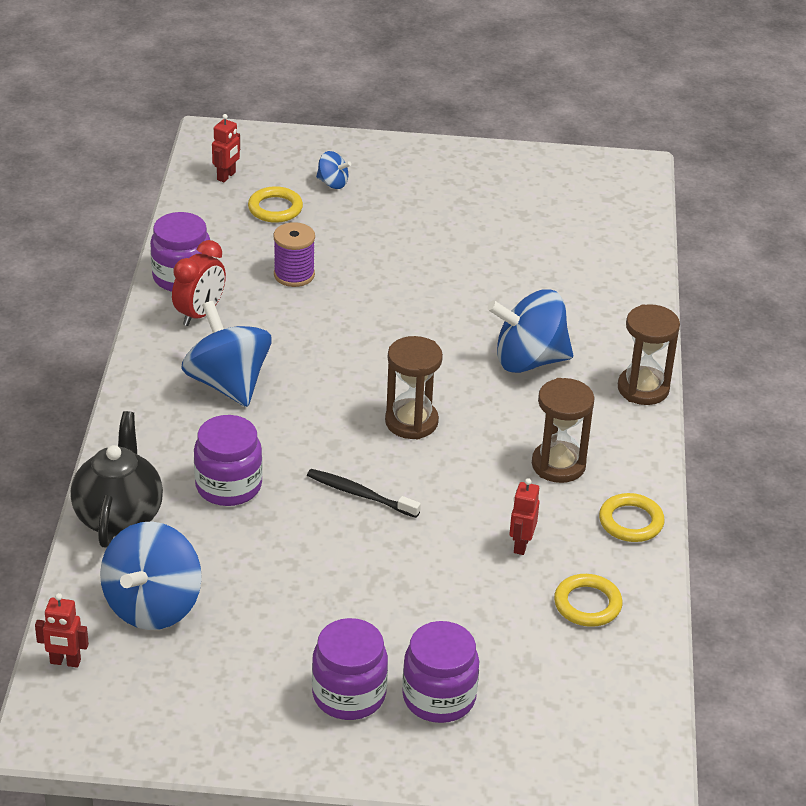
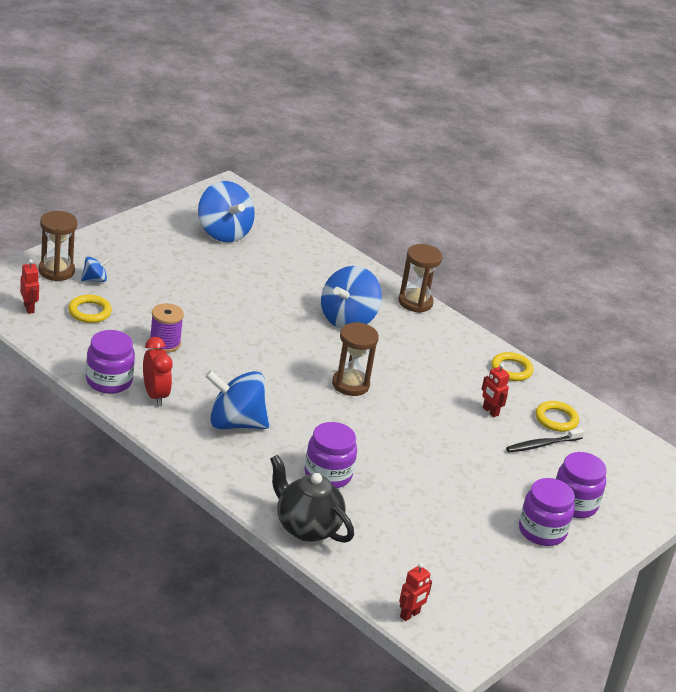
camera: 55 degrees left, 5 degrees down
blue spinning top [100,521,202,630] -> blue spinning top moved to [198,181,255,242]
black toothbrush [307,469,421,518] -> black toothbrush moved to [506,428,584,452]
brown hourglass [532,378,594,483] -> brown hourglass moved to [38,211,77,281]

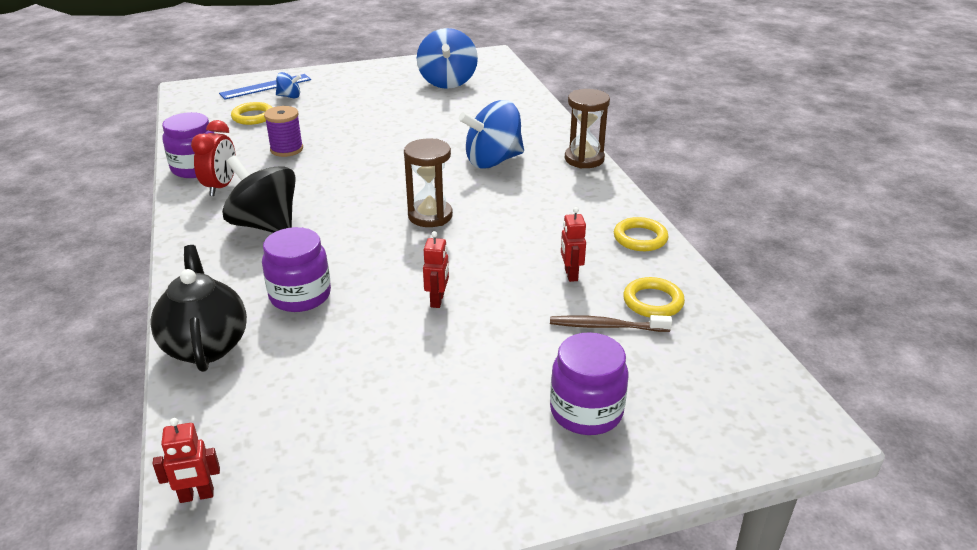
camera: 35 degrees right, 0 degrees up
red robot [20,259,39,314] -> red robot moved to [423,231,449,308]
brown hourglass [38,211,77,281] -> blue ruler [219,74,311,99]
blue spinning top [205,370,269,429] -> black spinning top [222,156,296,233]
black toothbrush [506,428,584,452] -> brown toothbrush [550,315,672,332]
purple jar [519,478,575,546] -> none

